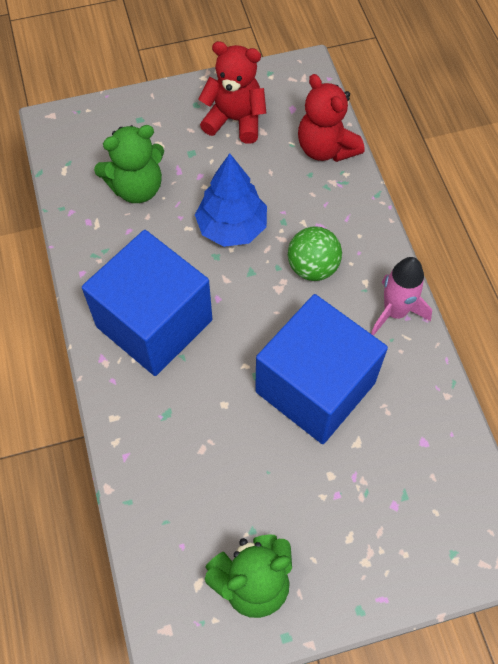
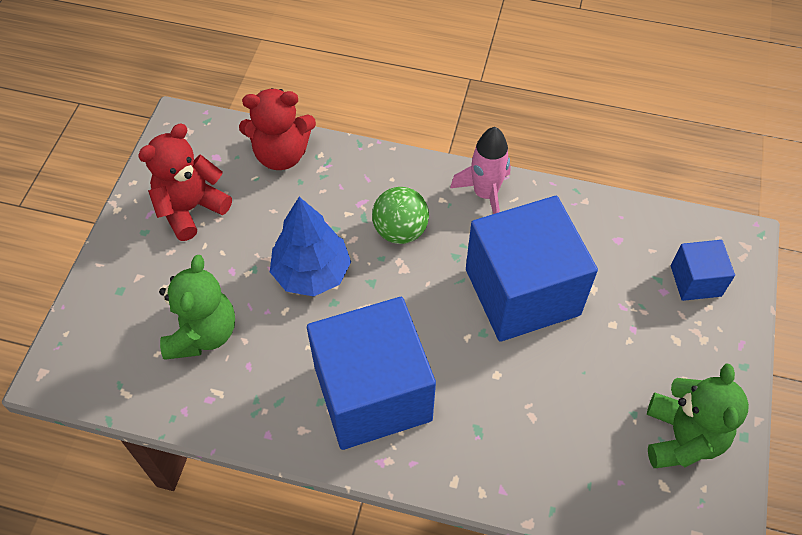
camera: 60 degrees left, 5 degrees down
none -> blue cube [671,240,735,301]

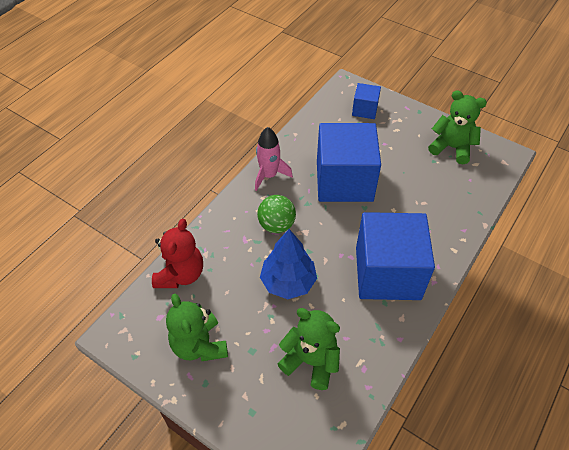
camera: 70 degrees left, 5 degrees down
red teddy bear [138,124,232,241] -> green teddy bear [166,294,228,361]

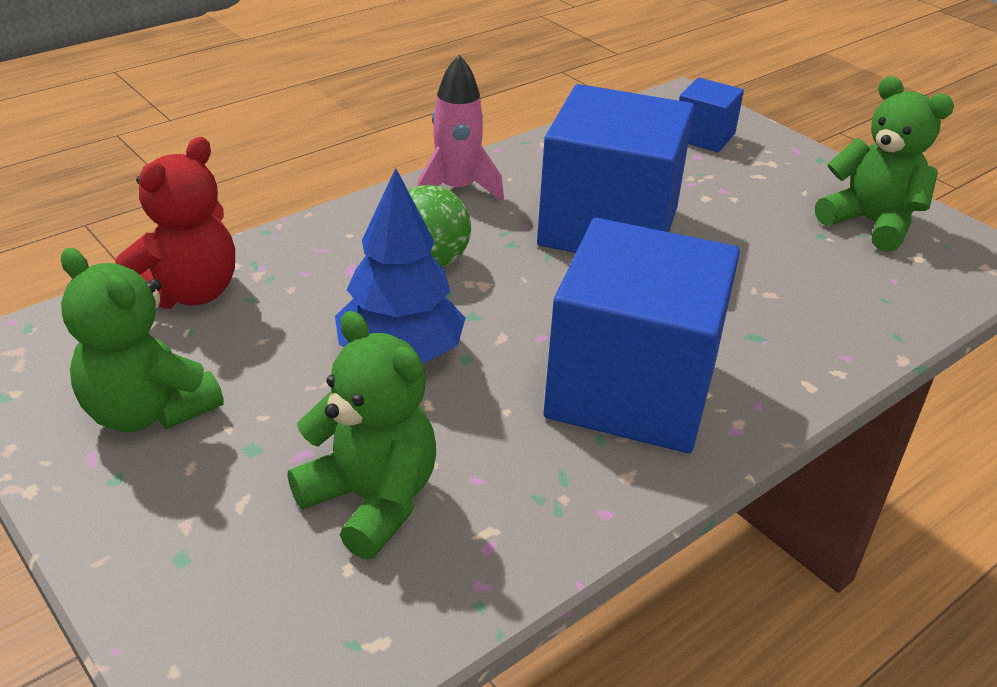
camera: 15 degrees right, 15 degrees down
green teddy bear [166,294,228,361] -> green teddy bear turned 45 degrees counterclockwise [61,248,224,432]

